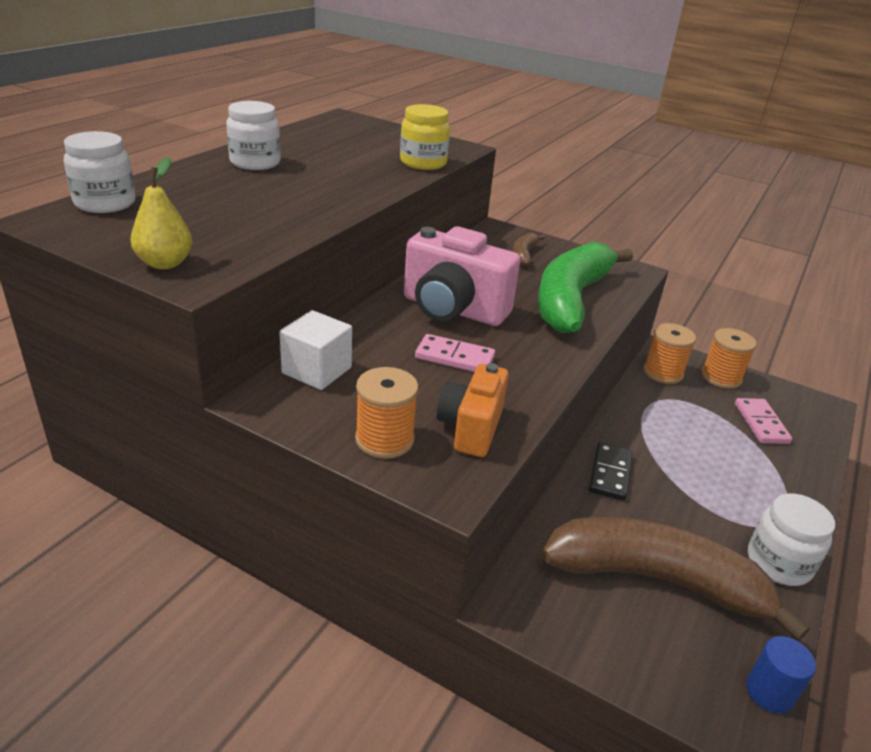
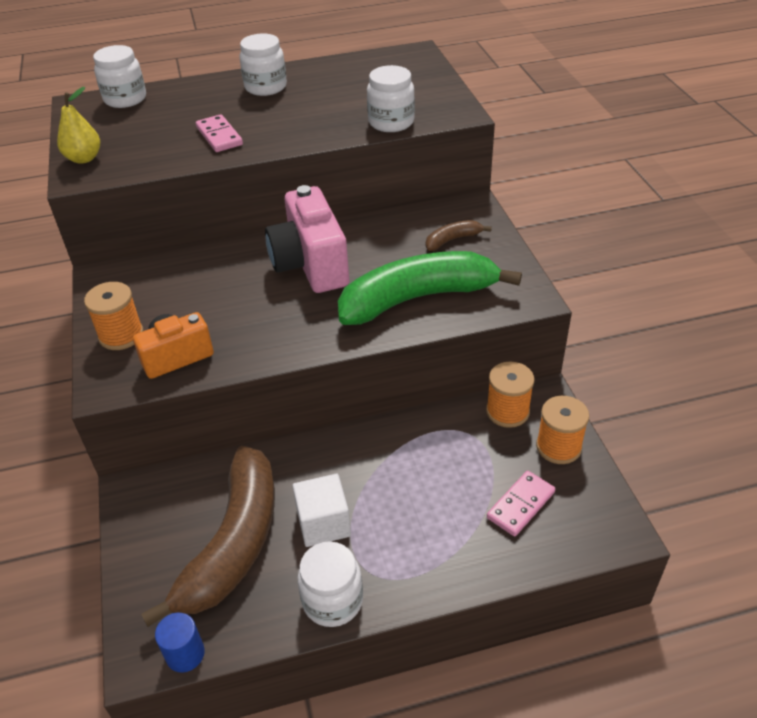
camera: 50 degrees right, 10 degrees up
white cube [279,310,352,390] -> white cube moved to [293,474,351,547]
yellow jar [400,104,450,170] -> white jar [367,65,415,132]
pink domino [415,334,495,372] -> pink domino moved to [196,114,243,152]
brown banana [542,517,810,641] -> brown banana turned 45 degrees clockwise [141,446,275,627]
black domino [589,442,632,501] -> none

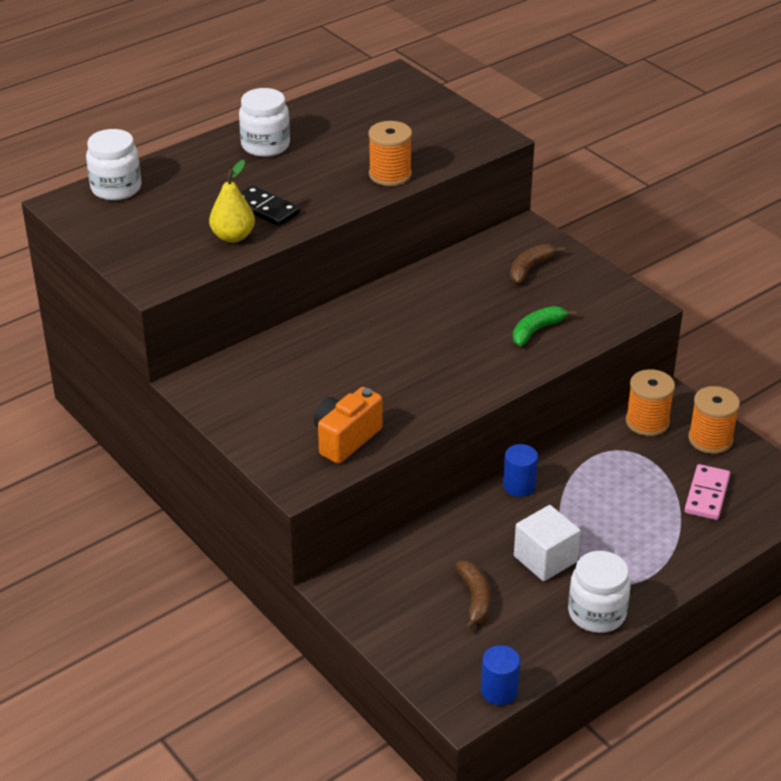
camera: 25 degrees left, 5 degrees down
yellow pear [57,87,100,164] -> yellow pear moved to [209,160,255,243]
orange spool [84,282,144,350] -> orange spool moved to [368,121,412,186]
brown banana [141,446,275,627] -> brown banana [456,561,491,630], size x0.42
pink domino [196,114,243,152] -> black domino [241,185,300,226]
pink camera [265,185,349,293] -> none
green banana [338,251,522,325] -> green banana [513,306,576,346], size x0.42
white jar [367,65,415,132] -> none
none -> blue cylinder [503,444,538,497]

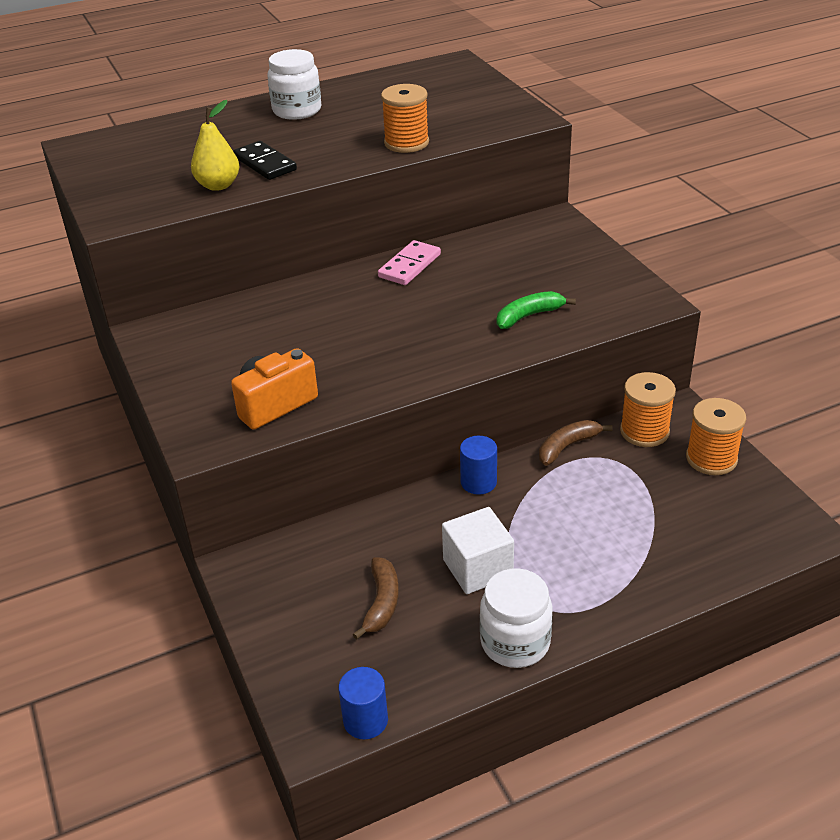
camera: 15 degrees right, 0 degrees up
white jar [86,129,142,200] -> none
brown banana [510,244,565,283] -> brown banana moved to [539,420,613,466]
pink domino [684,464,730,520] -> pink domino moved to [378,240,441,285]

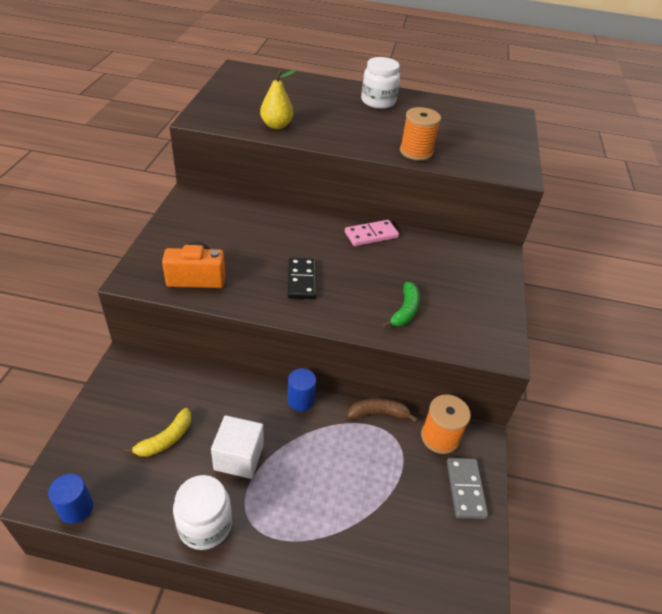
camera: 30 degrees right, 5 degrees up
black domino [233,141,297,180] -> black domino moved to [288,258,316,299]
brown banana [352,557,399,640] -> yellow banana [123,408,191,457]
green banana [496,291,576,329] -> green banana turned 105 degrees clockwise [383,282,420,327]
orange spool [686,398,746,475] -> grey domino [447,458,488,519]

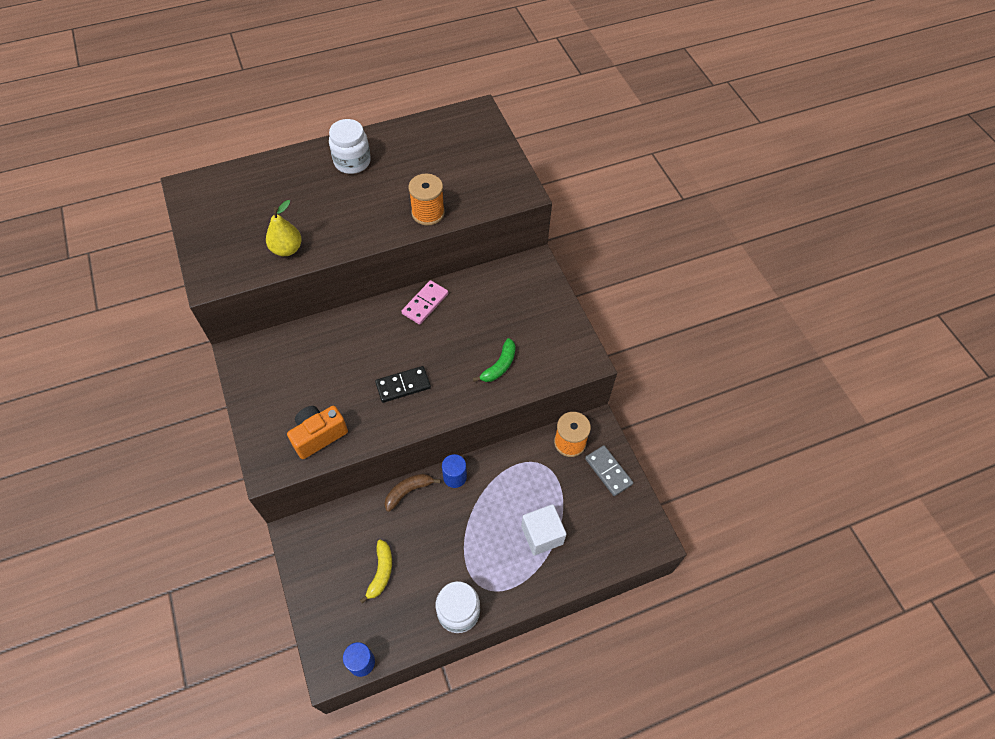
camera: 30 degrees left, 15 degrees up
white cube [211,415,264,479] -> white cube moved to [521,504,567,555]
black domino [288,258,316,299] -> black domino turned 75 degrees counterclockwise [375,366,431,403]
brown banana [347,398,418,423] -> brown banana moved to [385,474,441,512]
green banana [383,282,420,327] -> green banana turned 45 degrees clockwise [473,338,516,382]

